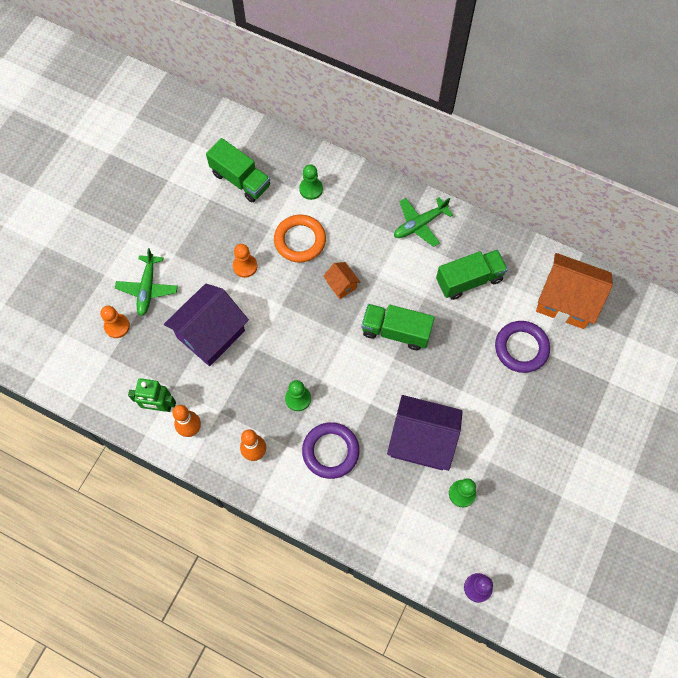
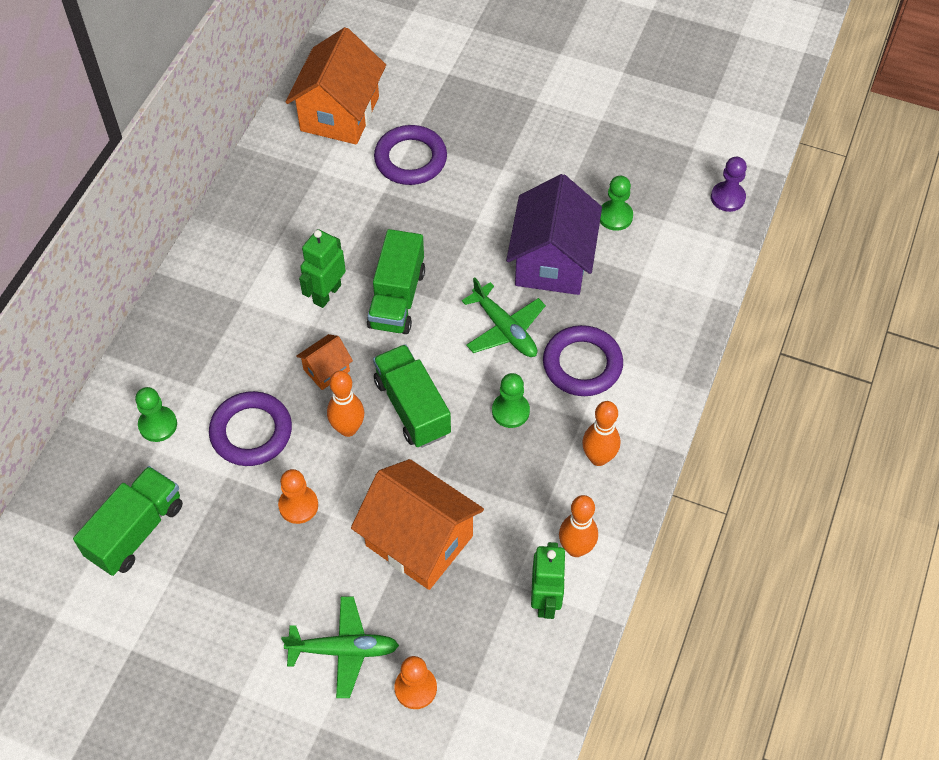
camera: 95 degrees left, 10 degrees down
purple house [164,284,249,366] -> orange house [351,459,484,590]
orange ring [274,215,326,262] -> purple ring [209,391,292,466]
green plane [394,197,453,247] -> green plane moved to [462,277,546,357]
green truck [436,250,508,300] -> green truck moved to [373,344,451,448]
none -> green robot [299,229,346,308]
none -> orange bowling pin [327,371,364,437]

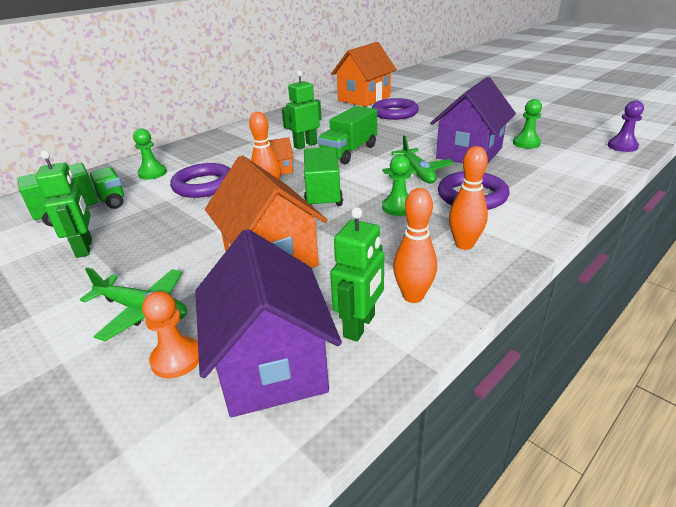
camera: 25 degrees right, 25 degrees down
orange pawn [278,469,318,524] -> none
none -> green robot [36,151,92,258]
none -> purple house [195,229,342,417]

